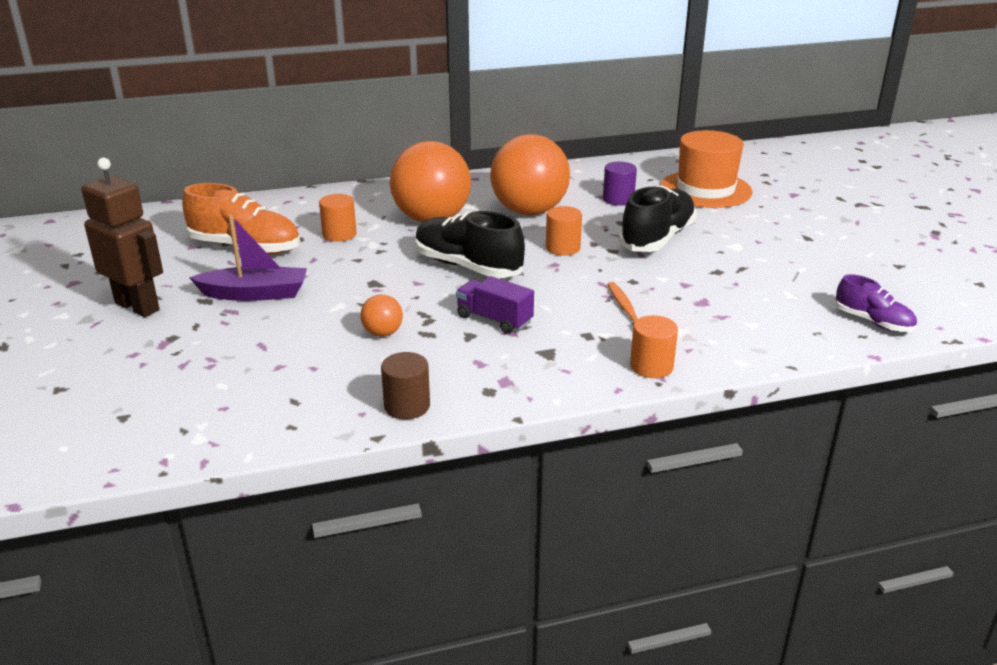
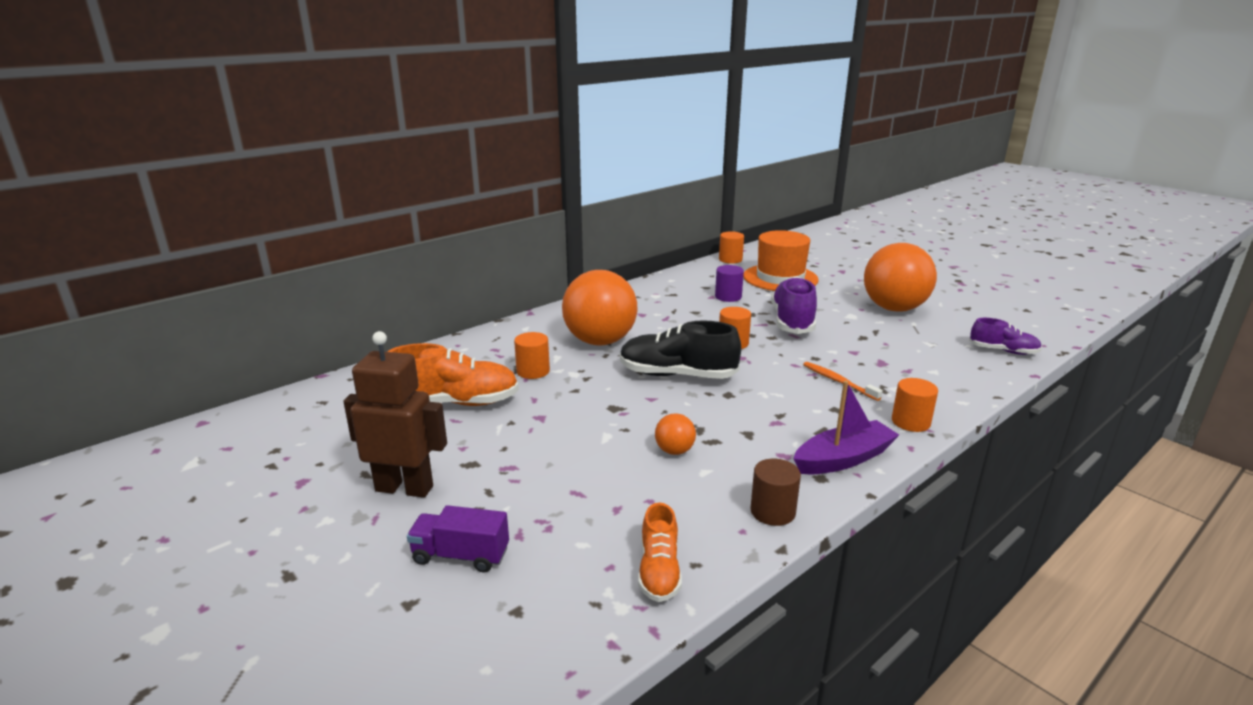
camera: 25 degrees left, 5 degrees down
purple boat [189,214,307,301] -> purple boat moved to [793,381,899,474]
purple truck [456,276,534,334] -> purple truck moved to [407,505,509,572]
orange ball [490,134,570,215] -> orange ball moved to [864,243,937,312]
black shoe [619,185,697,252] -> purple shoe [771,276,817,334]
none -> orange shoe [638,503,682,602]
none -> orange cylinder [719,231,744,264]

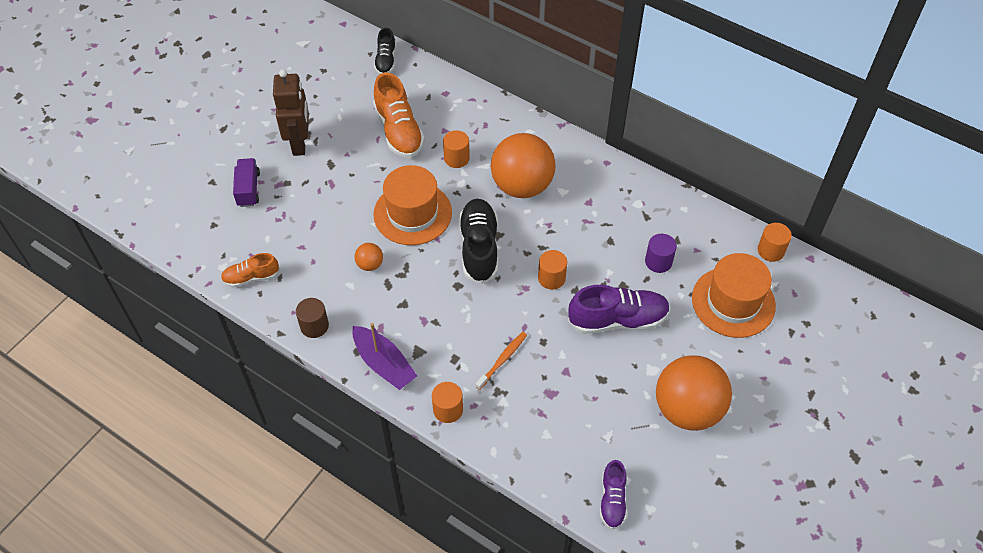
camera: 75 degrees right, 30 degrees up
none -> orange hat [373,165,452,245]
none -> black shoe [374,28,396,74]

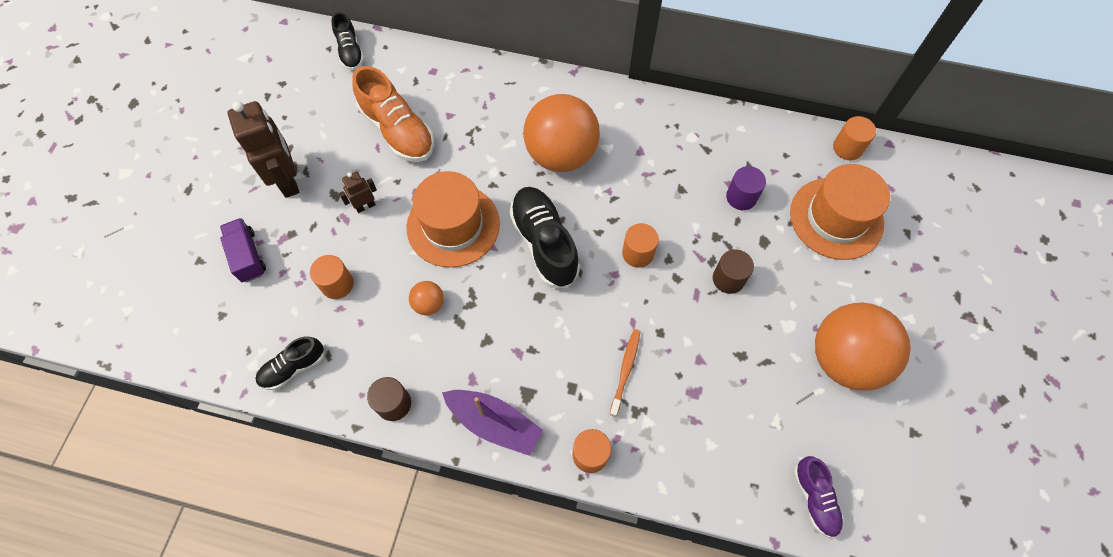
camera: 20 degrees left, 10 degrees up
orange shoe [221,253,280,287] -> black shoe [255,337,324,390]
orange cylinder [443,130,470,168] -> orange cylinder moved to [310,255,354,299]
purple shoe [568,285,670,334] -> brown cylinder [713,249,754,294]
none -> brown robot [339,171,377,213]

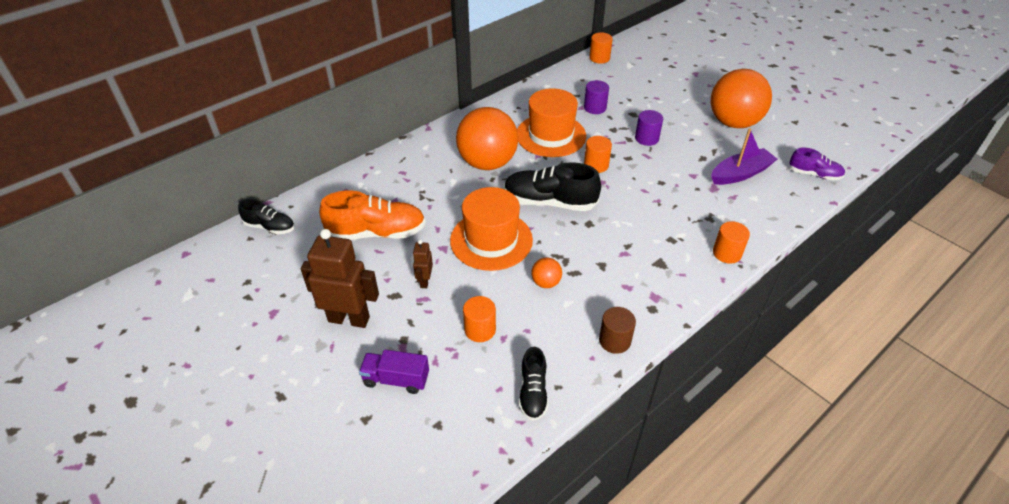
camera: 55 degrees left, 20 degrees down
purple boat [442,390,543,456] -> purple boat moved to [711,128,777,185]
orange toothbrush [609,329,641,417] -> none
brown cylinder [713,249,754,294] -> purple cylinder [635,110,663,146]
orange hat [790,164,890,260] -> orange hat moved to [517,88,586,157]

